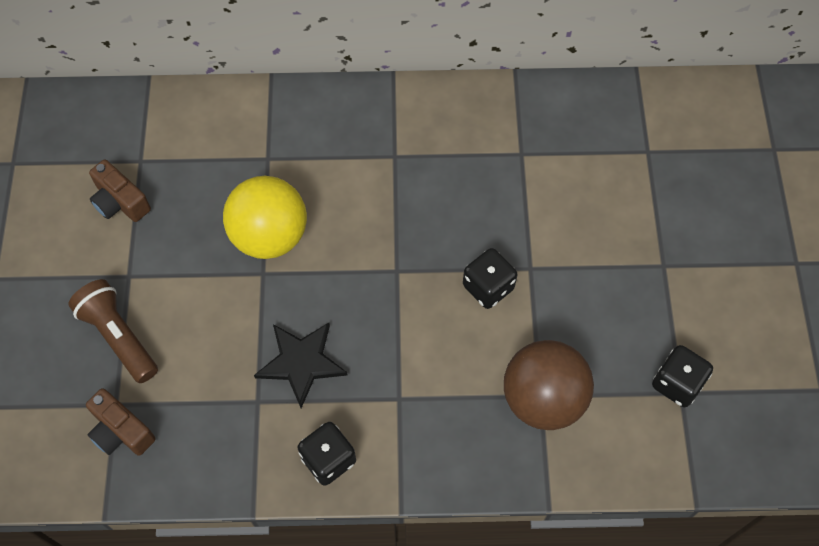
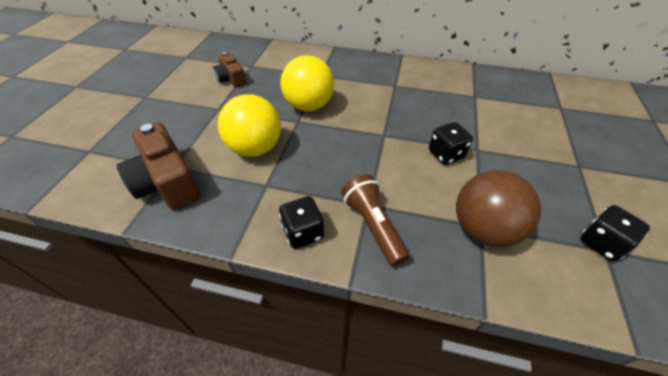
camera: 15 degrees right, 15 degrees down
brown flashlight [68,279,158,383] -> brown flashlight moved to [341,174,410,267]
brown camera [86,388,156,456] -> brown camera [117,122,201,210], size x1.68
black star [254,323,348,408] -> none
none -> yellow ball [218,94,281,157]

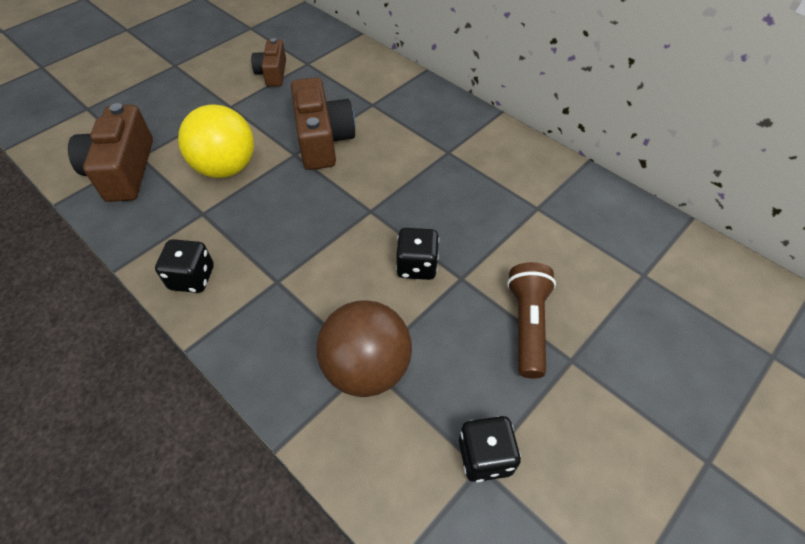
camera: 30 degrees right, 5 degrees up
yellow ball [281,55,334,111] -> brown camera [291,77,355,170]
brown flashlight [341,174,410,267] -> brown flashlight moved to [507,262,556,378]

